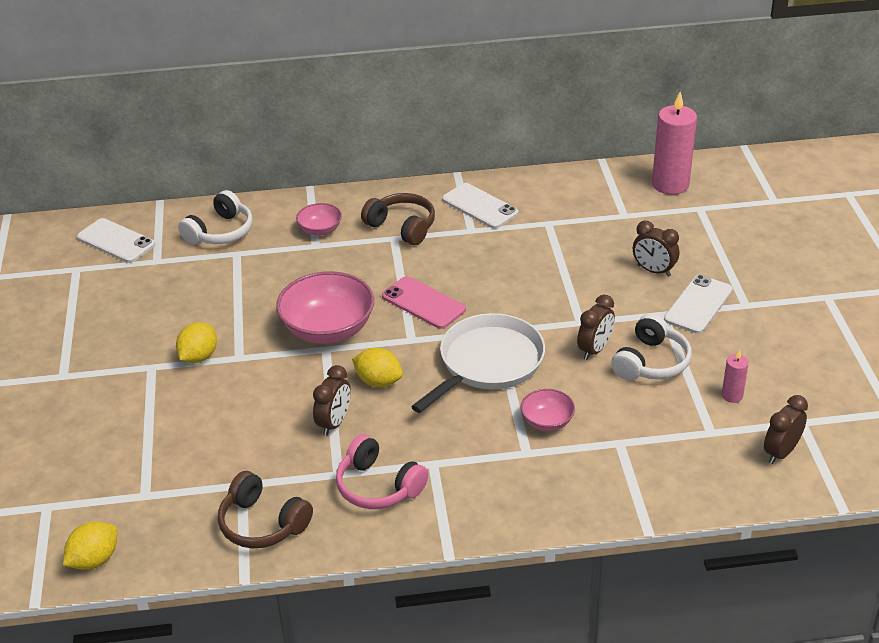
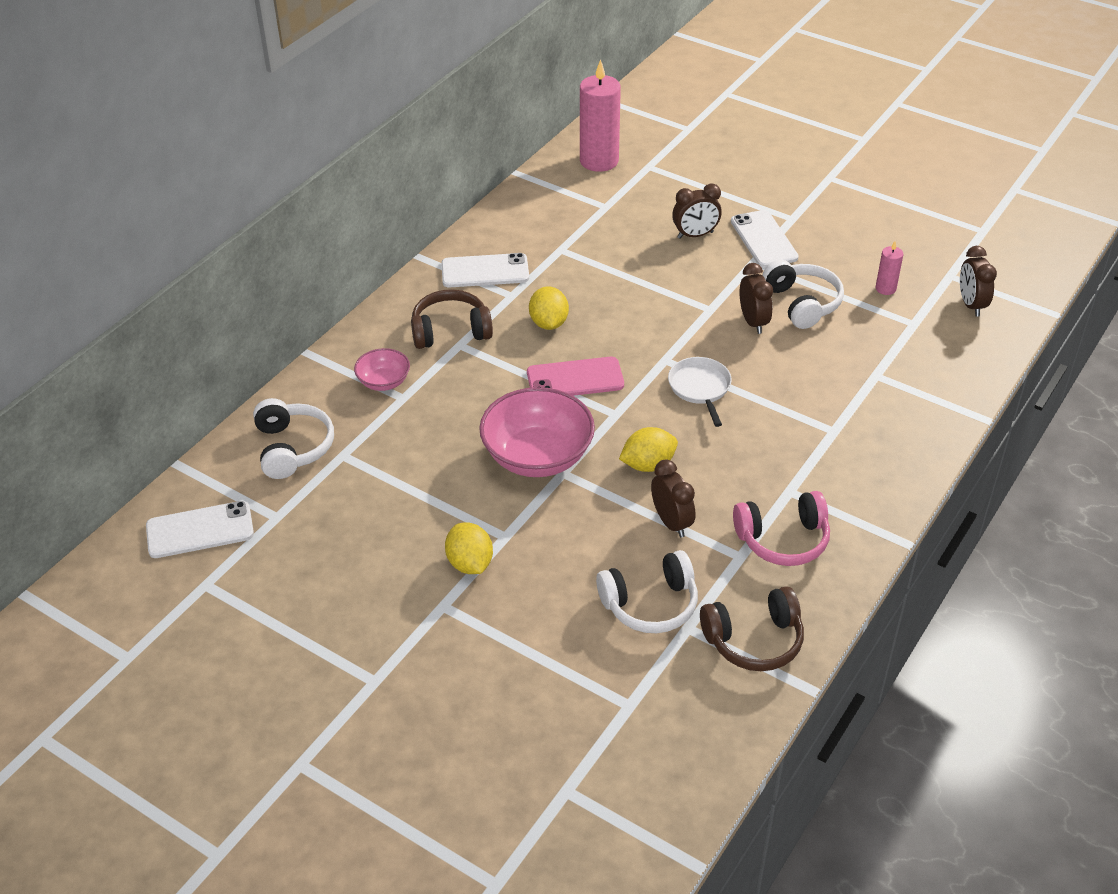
camera: 50 degrees left, 5 degrees up
yellow lemon [63,521,118,570] -> yellow lemon moved to [529,286,569,330]
white pan [411,313,545,413] -> white pan [668,357,732,427], size x0.56
pink bowl [521,389,575,431] -> none
none -> white headphones [596,550,698,633]

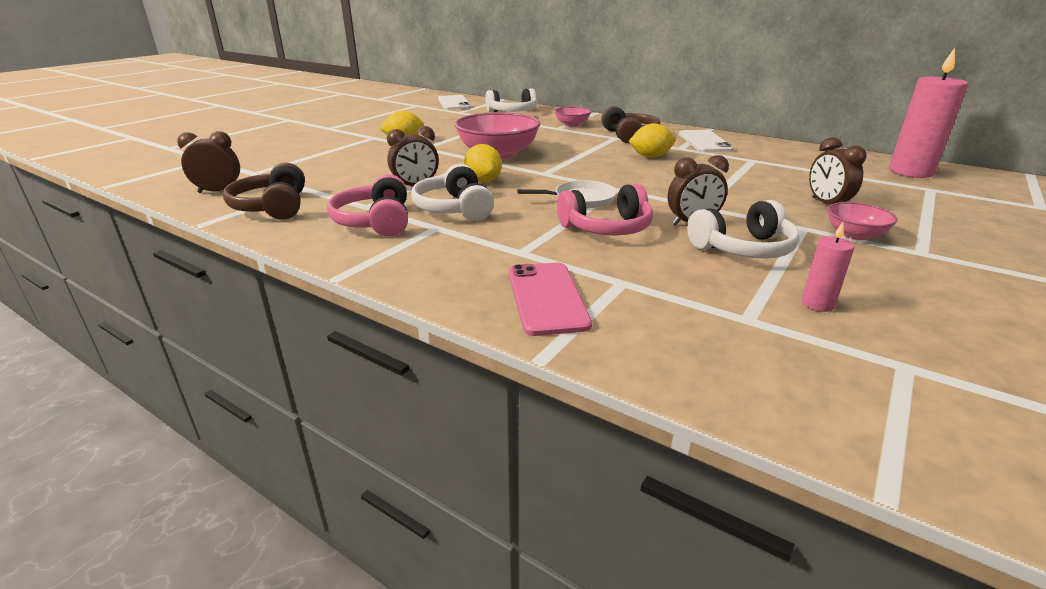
camera: 90 degrees right, 15 degrees down
pink phone [527,357,624,396] -> pink phone moved to [509,263,592,336]
white headphones [596,550,698,633] -> white headphones moved to [411,164,494,221]
white phone [731,210,799,268] -> pink bowl [828,202,898,240]
brown clock [960,246,997,317] -> brown clock moved to [177,131,240,193]
none -> pink headphones [557,183,653,236]

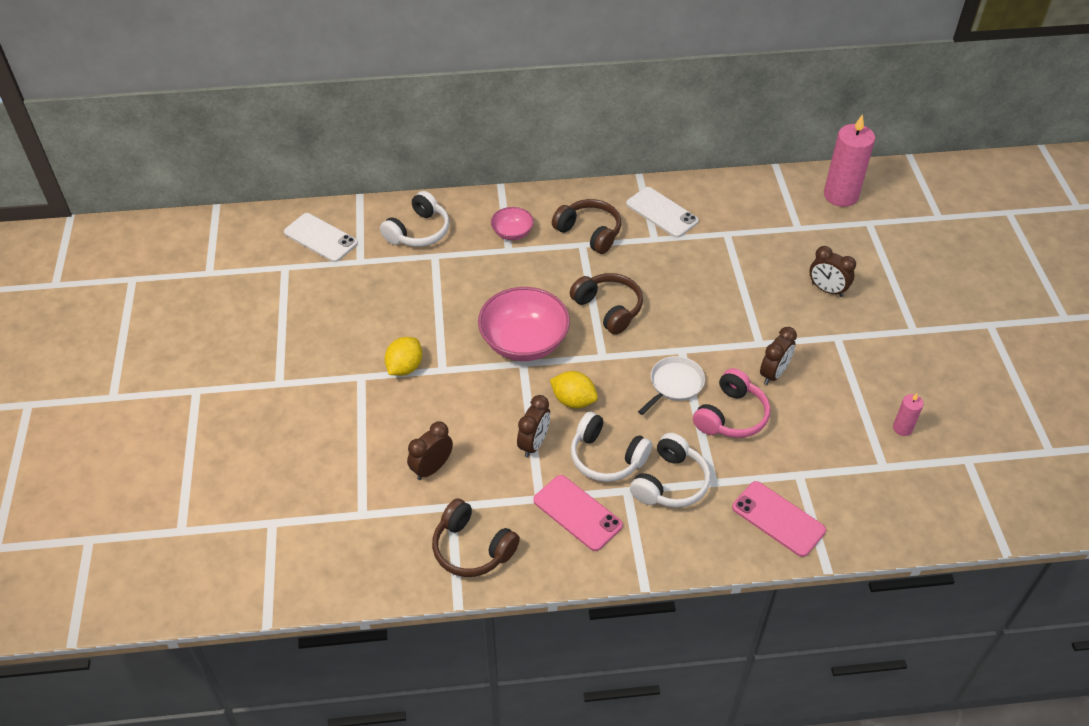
camera: 40 degrees left, 20 degrees up
brown clock [177,131,240,193] -> brown clock moved to [407,421,453,480]
pink headphones [327,174,408,237] -> pink phone [533,475,623,551]
yellow lemon [629,123,675,158] -> none
white headphones [687,200,800,258] -> white headphones moved to [630,433,711,508]
pink bowl [828,202,898,240] -> none
none -> brown headphones [570,273,643,335]

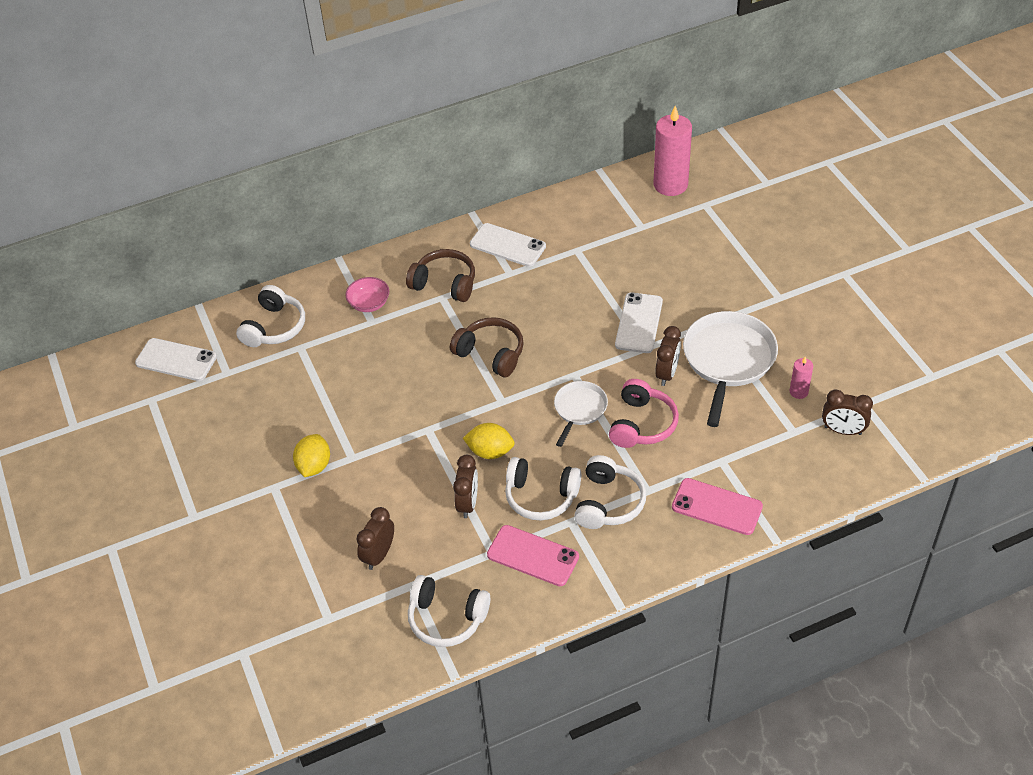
camera: 15 degrees left, 0 degrees up
brown headphones [432,498,520,577] -> white headphones [408,575,490,647]
pink bowl [478,287,570,361] -> none
brown clock [809,246,856,297] -> brown clock moved to [822,390,873,435]
none -> white phone [615,292,663,353]
none -> white pan [683,311,778,427]

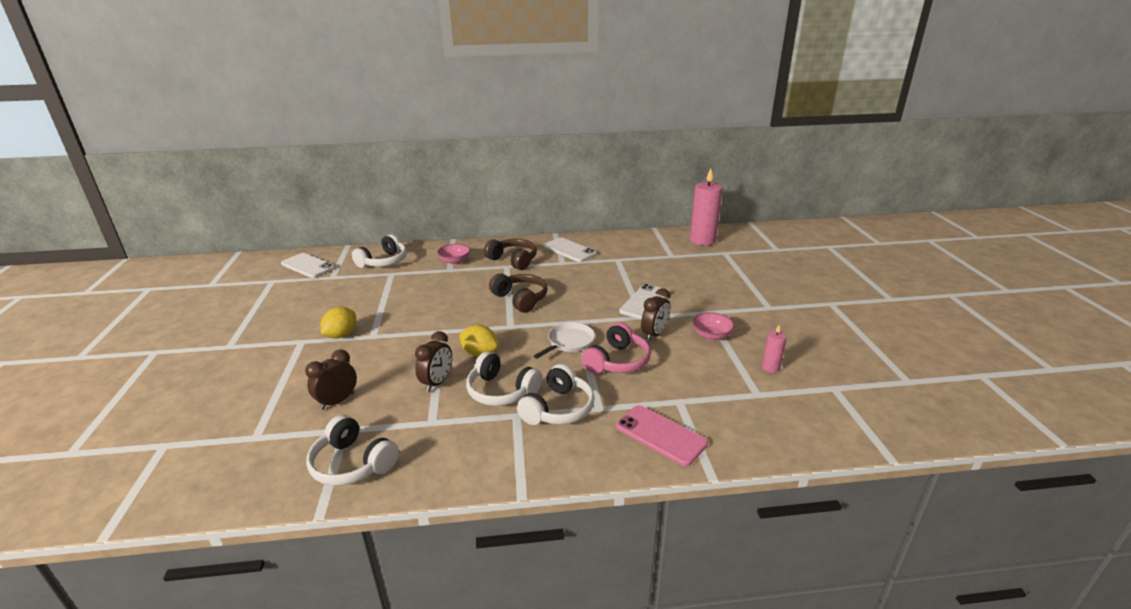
camera: 15 degrees right, 20 degrees down
pink phone [487,525,579,586] -> none
white pan [683,311,778,427] -> pink bowl [692,312,735,341]
brown clock [822,390,873,435] -> none

